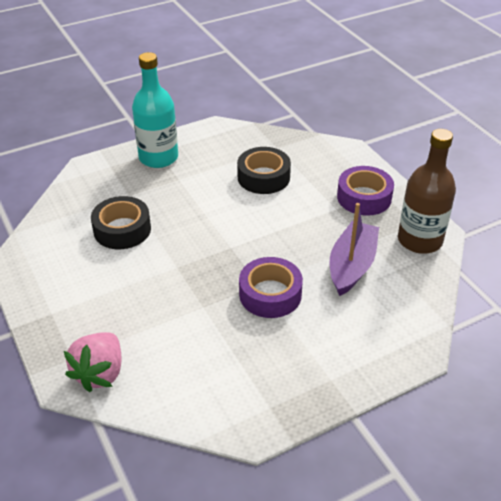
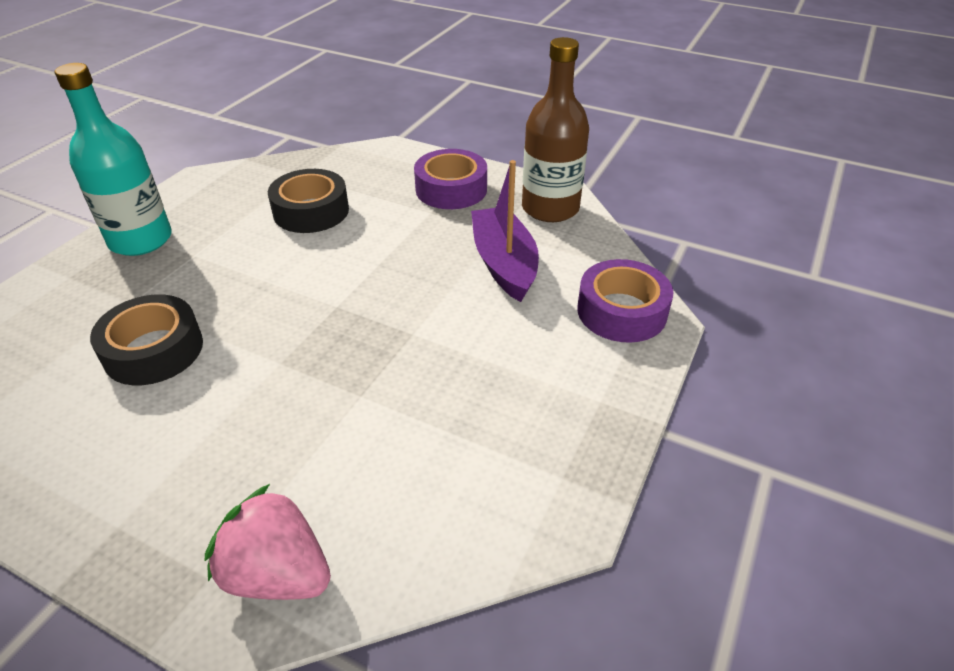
camera: 35 degrees left, 0 degrees up
pink strawberry [64,332,121,392] -> pink strawberry turned 135 degrees clockwise [205,484,331,600]
purple tape [239,257,303,318] -> purple tape moved to [577,259,673,343]

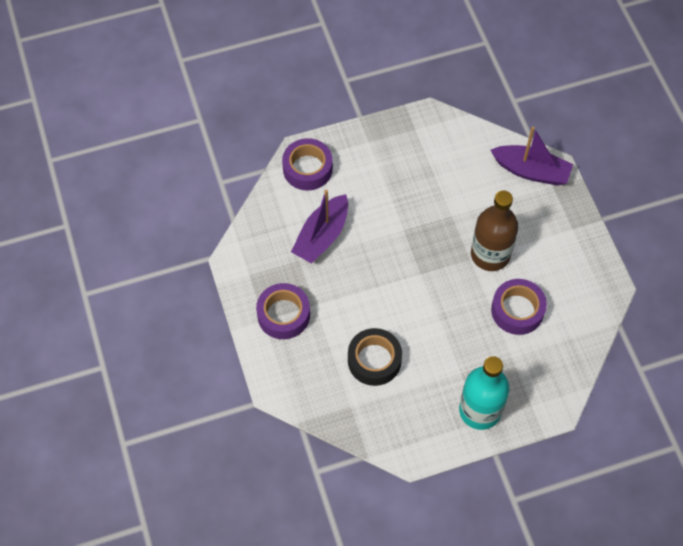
camera: 135 degrees left, 20 degrees up
black tape [90,294,203,385] -> purple tape [491,279,547,335]
pink strawberry [205,484,331,600] -> purple boat [491,126,573,186]
brown bottle [522,37,589,222] -> brown bottle moved to [471,190,519,271]

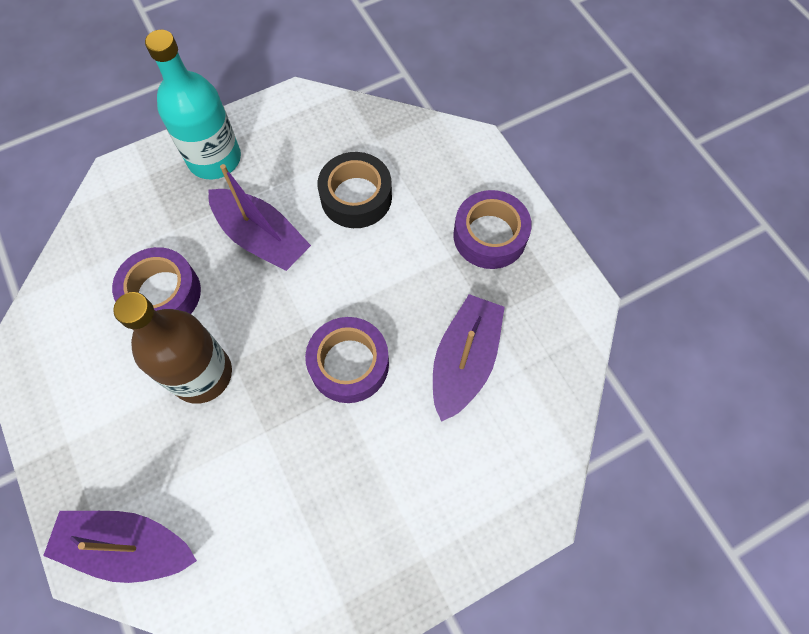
camera: 170 degrees right, 5 degrees up
purple tape [282,138,333,191] -> purple tape moved to [305,317,389,403]
none -> purple boat [208,164,311,271]

